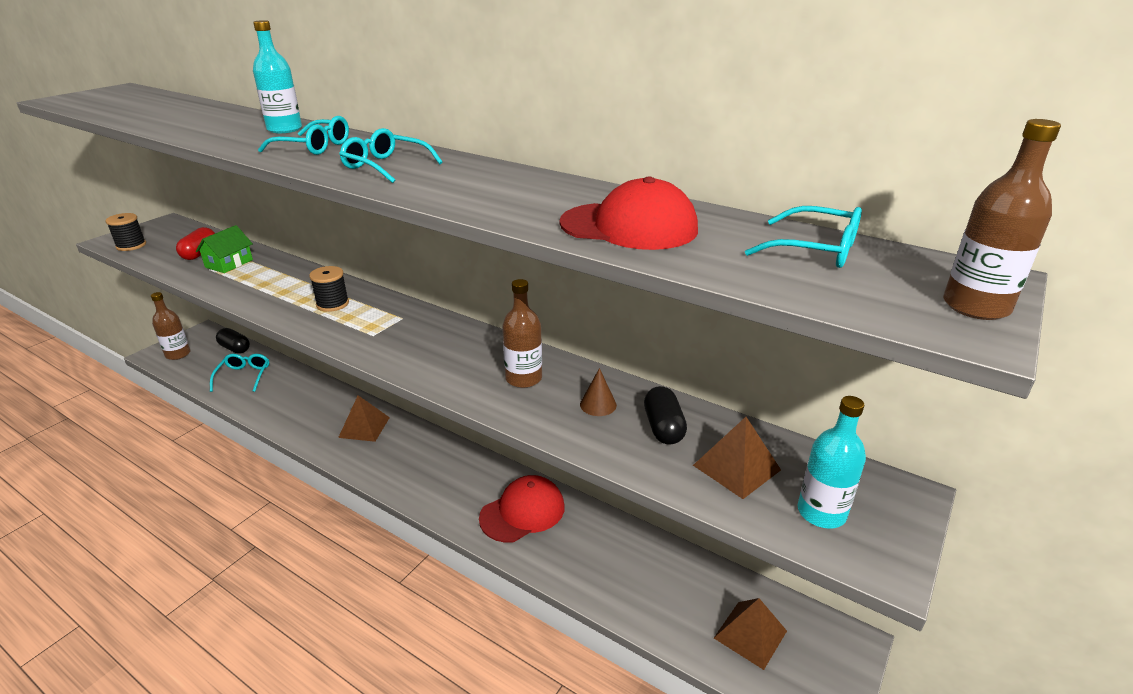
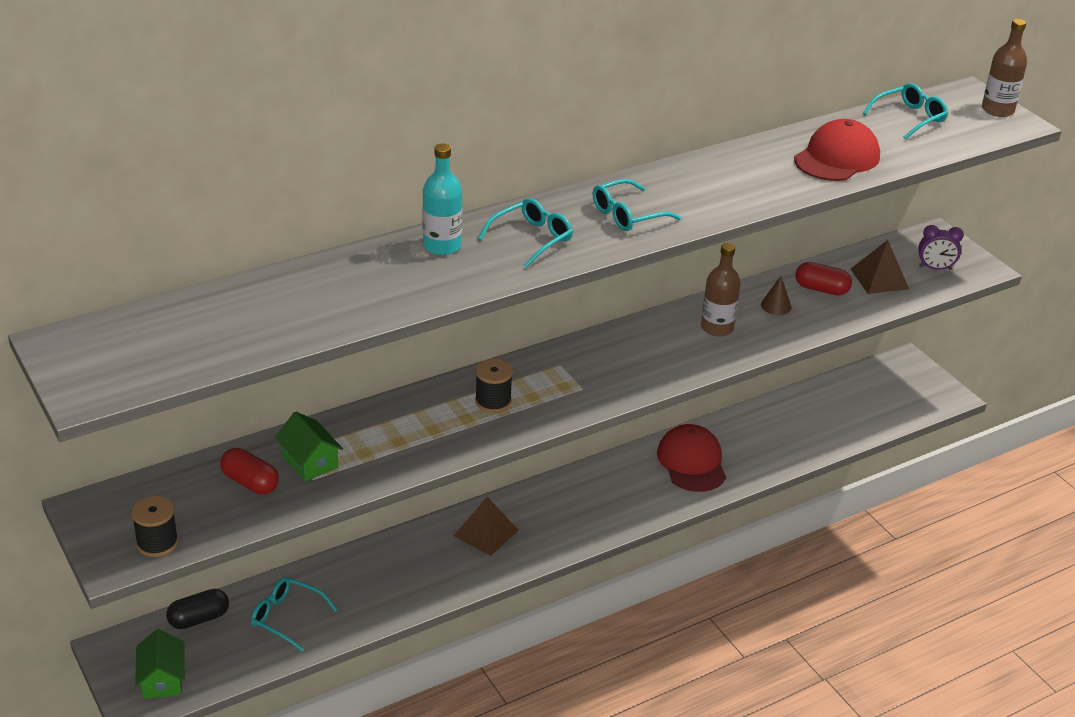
camera: 65 degrees left, 5 degrees up
brown bottle [151,292,191,360] -> green house [135,629,185,699]
black capsule [644,386,687,445] -> red capsule [795,262,852,296]
brown pyramid [714,598,787,670] -> none
turquoise bottle [798,396,866,529] -> purple clock [918,225,964,270]

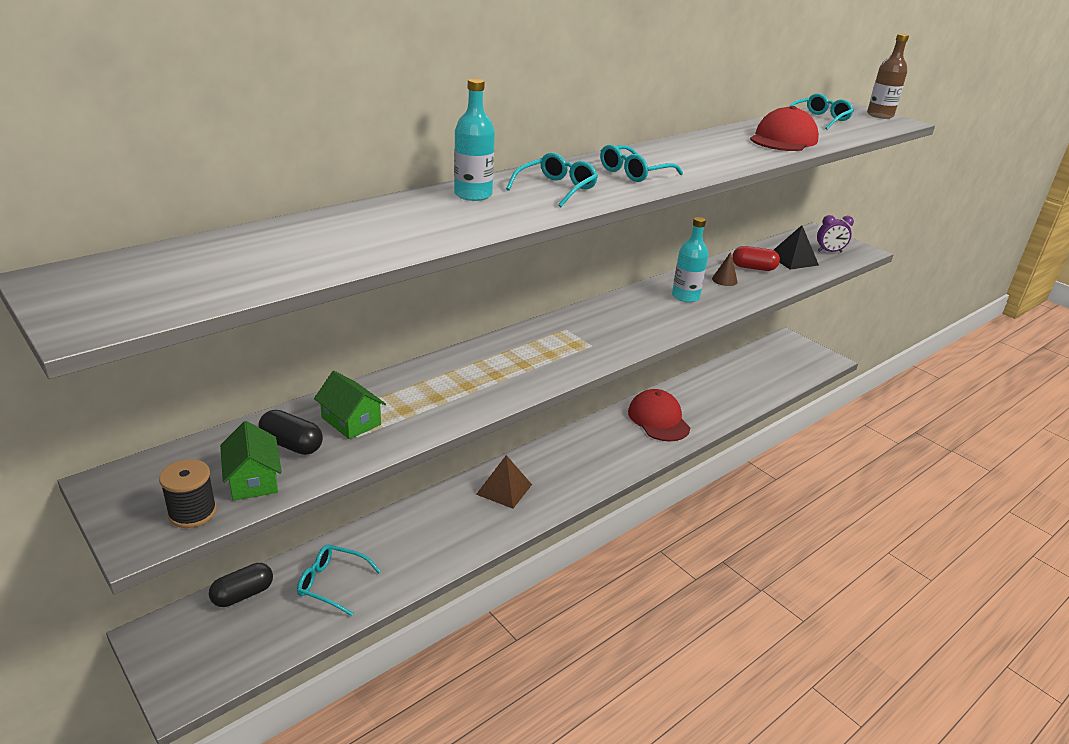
camera: 10 degrees left, 5 degrees down
green house [135,629,185,699] -> green house moved to [220,421,282,501]
red capsule [220,448,279,495] -> black capsule [258,410,323,455]
black spool [475,359,513,413] -> none
brown bottle [701,243,741,337] -> turquoise bottle [672,217,708,302]
brown pyramid [851,240,909,294] -> black pyramid [774,225,819,270]

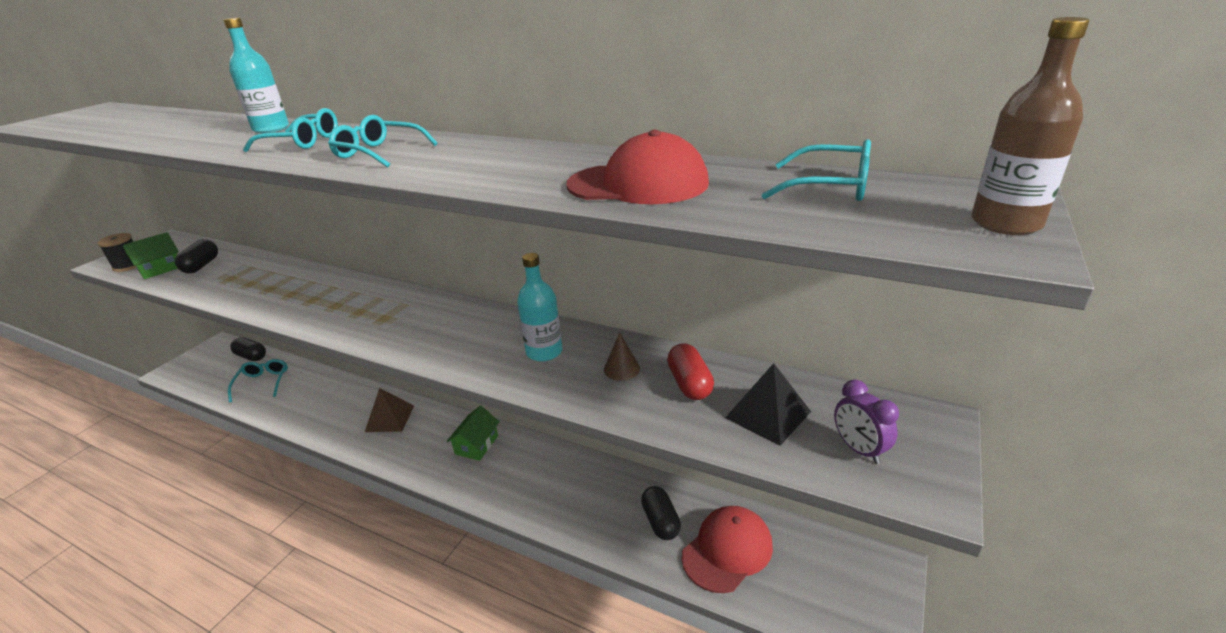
camera: 70 degrees right, 0 degrees up
green house [314,371,386,439] -> green house moved to [447,405,499,461]
red cap [628,389,690,442] -> red cap moved to [681,506,773,593]
none -> black capsule [641,486,681,540]

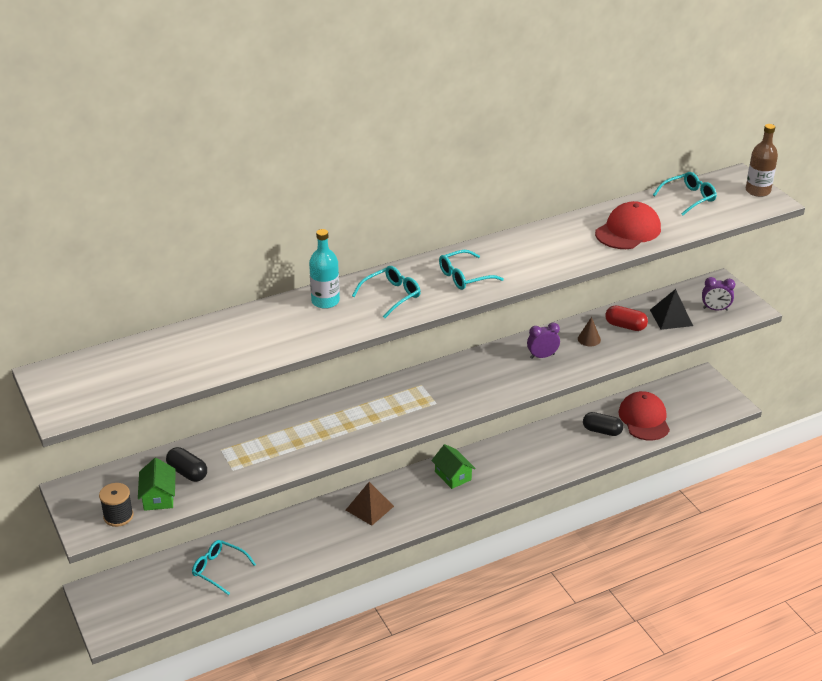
camera: 55 degrees left, 5 degrees up
black capsule [230,337,266,361] -> none
turquoise bottle [517,253,562,362] -> purple clock [527,323,560,359]

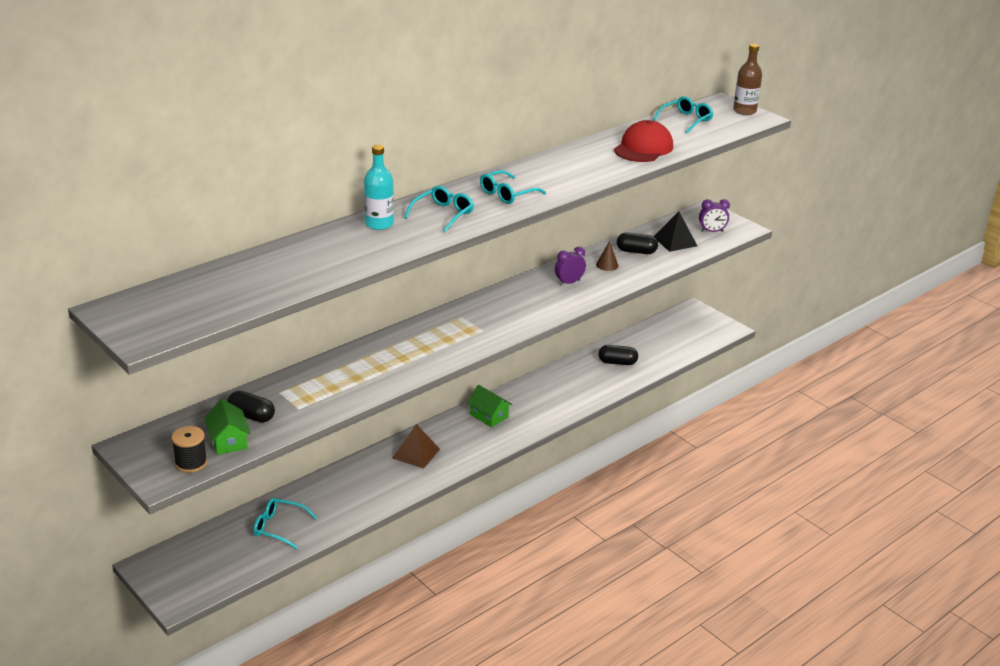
camera: 15 degrees left, 5 degrees down
red capsule [605,306,648,331] -> black capsule [617,233,658,254]
red cap [618,391,670,441] -> none

